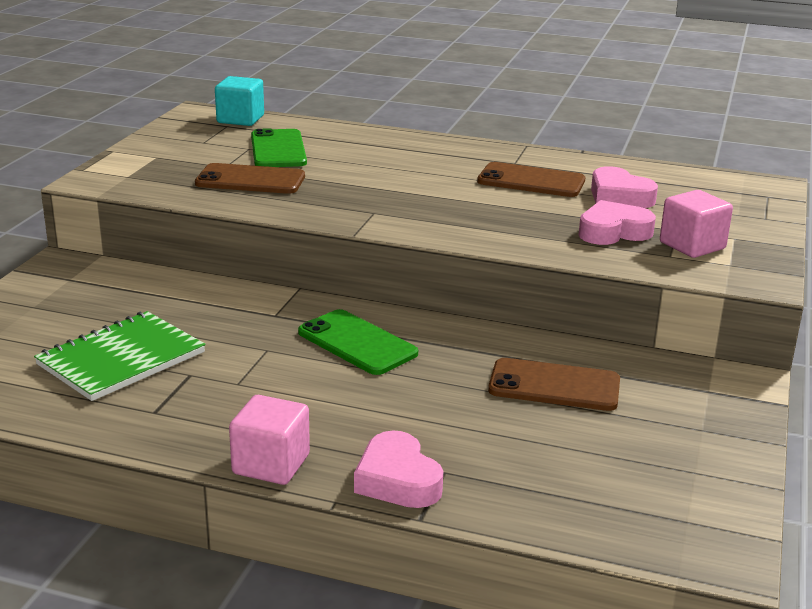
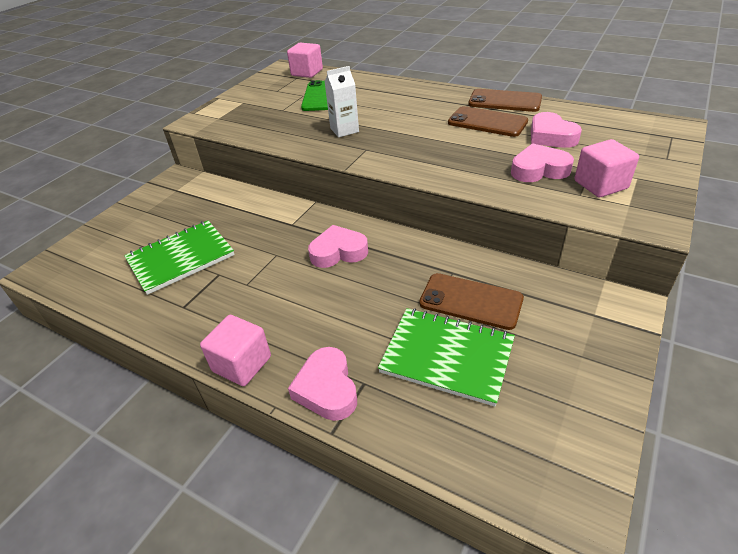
camera: 15 degrees right, 15 degrees up
brown phone [195,163,305,194] -> brown phone moved to [468,89,542,112]
turquoise cube [215,76,264,126] -> pink cube [287,43,323,78]
green phone [298,309,418,375] -> pink heart [308,225,368,268]
none -> white carton [325,66,359,137]
none -> green notebook [378,308,515,407]

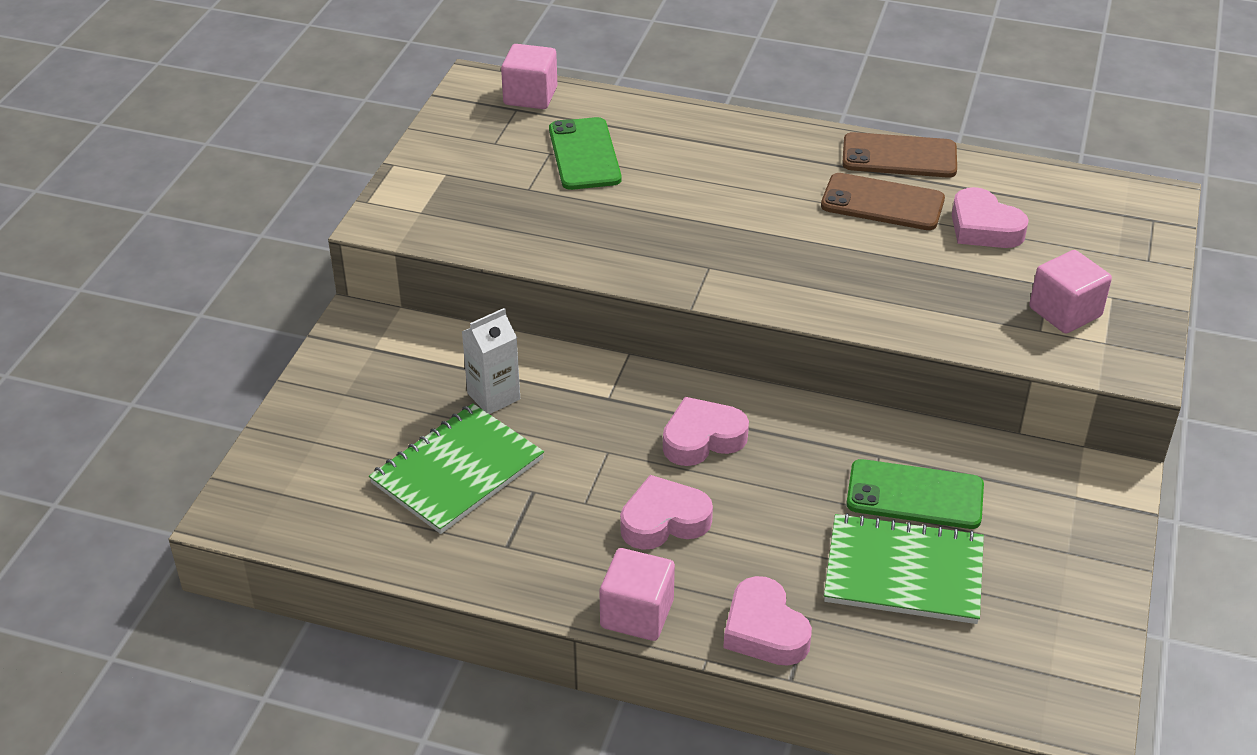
camera: 15 degrees left, 0 degrees up
white carton [325,66,359,137] -> white carton moved to [462,308,520,414]
brown phone [419,273,524,330] -> green phone [846,459,984,529]
pink heart [511,143,574,182] -> pink heart moved to [620,475,713,550]

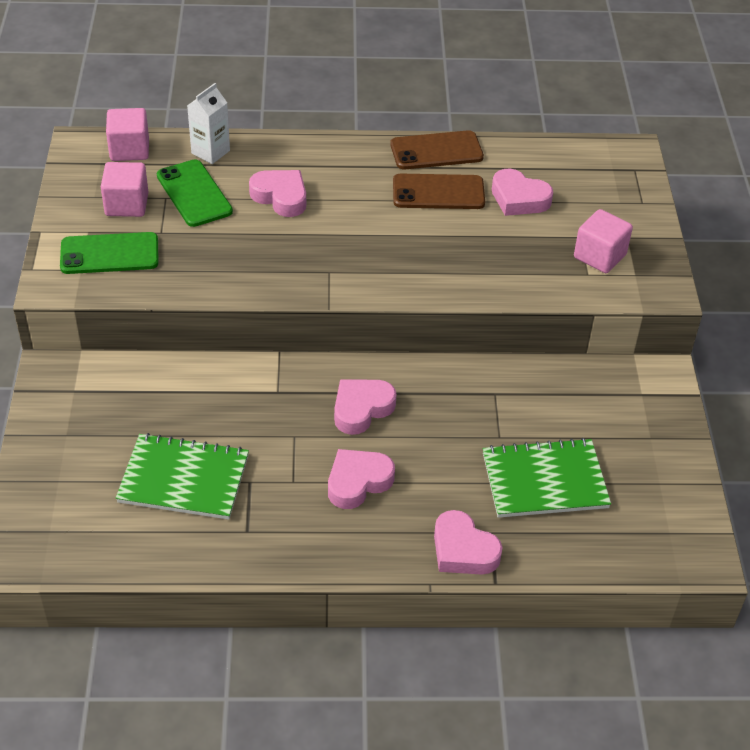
camera: 20 degrees left, 5 degrees up
green notebook [369,403,544,534] -> green notebook turned 75 degrees clockwise [116,433,249,520]
white carton [462,308,520,414] -> white carton moved to [187,83,230,164]
pink cube [600,548,675,641] -> pink cube moved to [101,162,148,217]
green phone [846,459,984,529] -> green phone moved to [60,232,159,274]
none -> pink heart [249,170,306,217]

